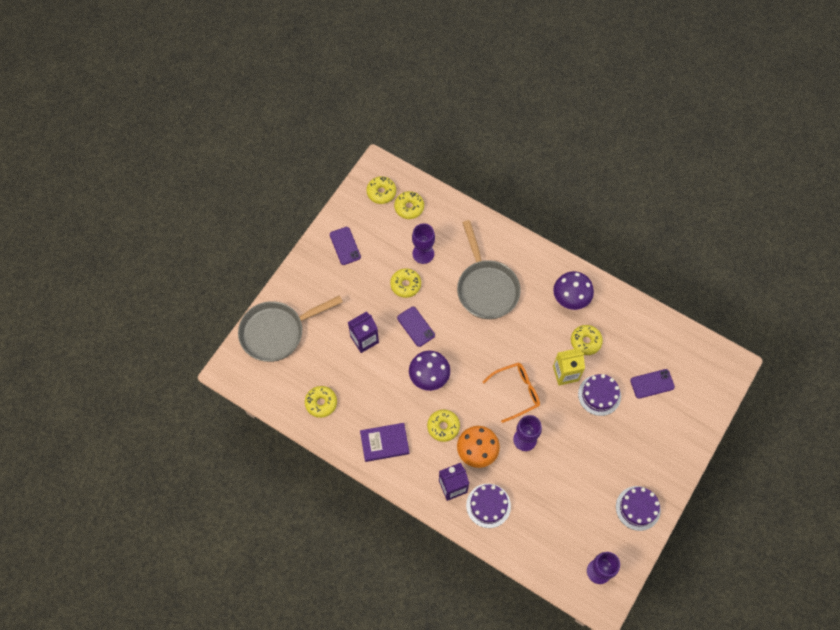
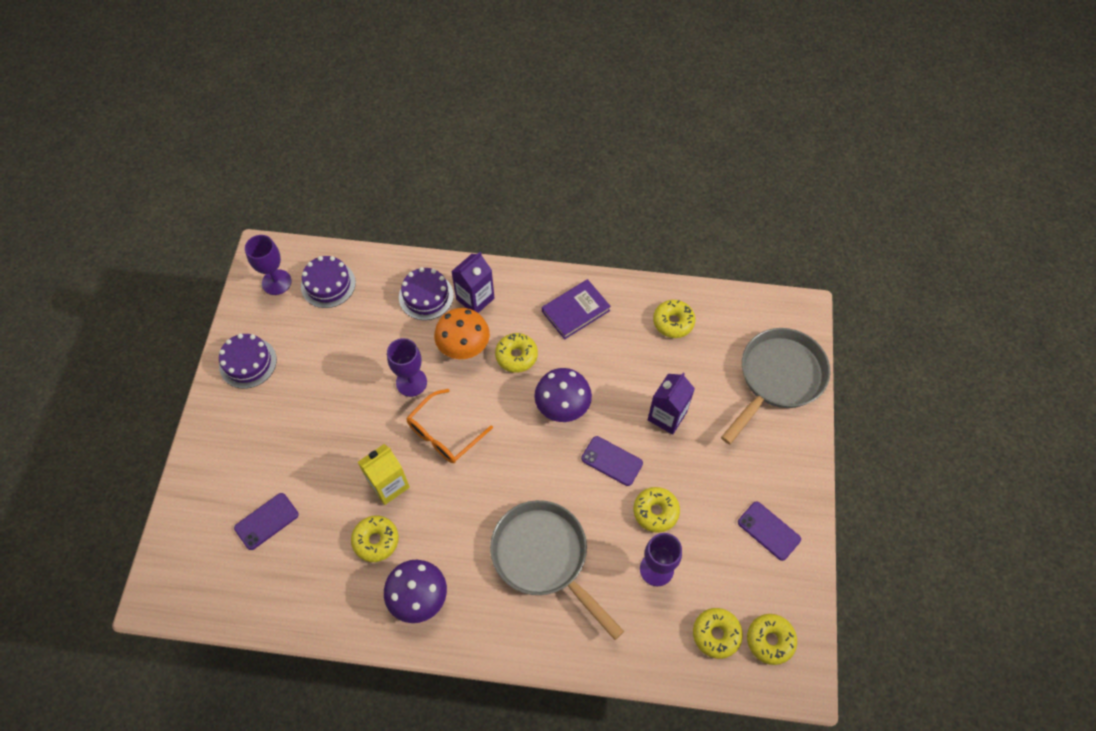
camera: 155 degrees right, 5 degrees down
purple cake [578,374,621,416] -> purple cake moved to [301,256,356,308]

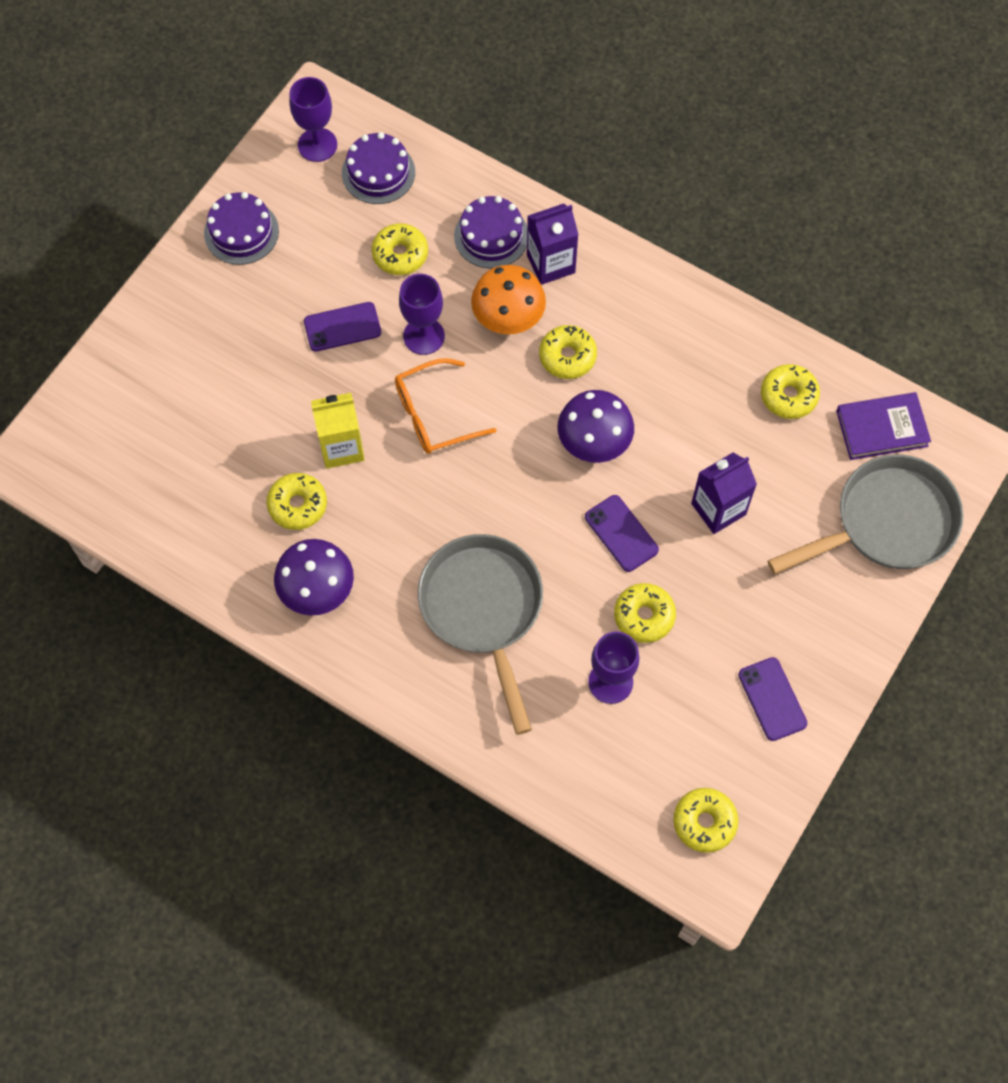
camera: 25 degrees right, 5 degrees up
purple phone [234,493,299,550] -> purple phone moved to [304,302,381,352]
purple book [542,279,611,340] -> purple book moved to [836,392,931,460]
yellow donut [693,608,743,659] -> yellow donut moved to [372,223,428,275]

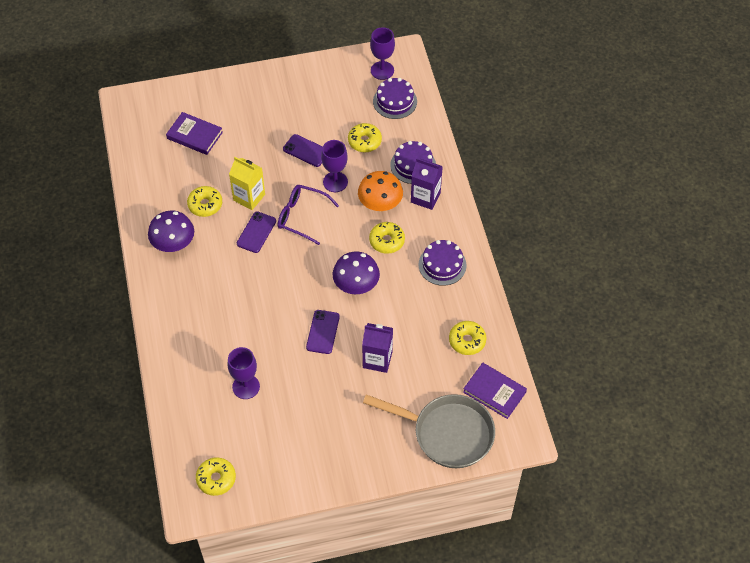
camera: 45 degrees right, 10 degrees down
purple cake [204,192,279,265] -> purple cake moved to [419,240,466,286]
orange glasses [395,358,496,454] -> purple glasses [278,185,339,245]
grey pan [418,534,543,735] -> none
yellow donut [614,583,676,643] -> none
purple phone [738,657,807,741] -> purple phone moved to [237,211,276,253]
none -> purple book [166,112,223,155]

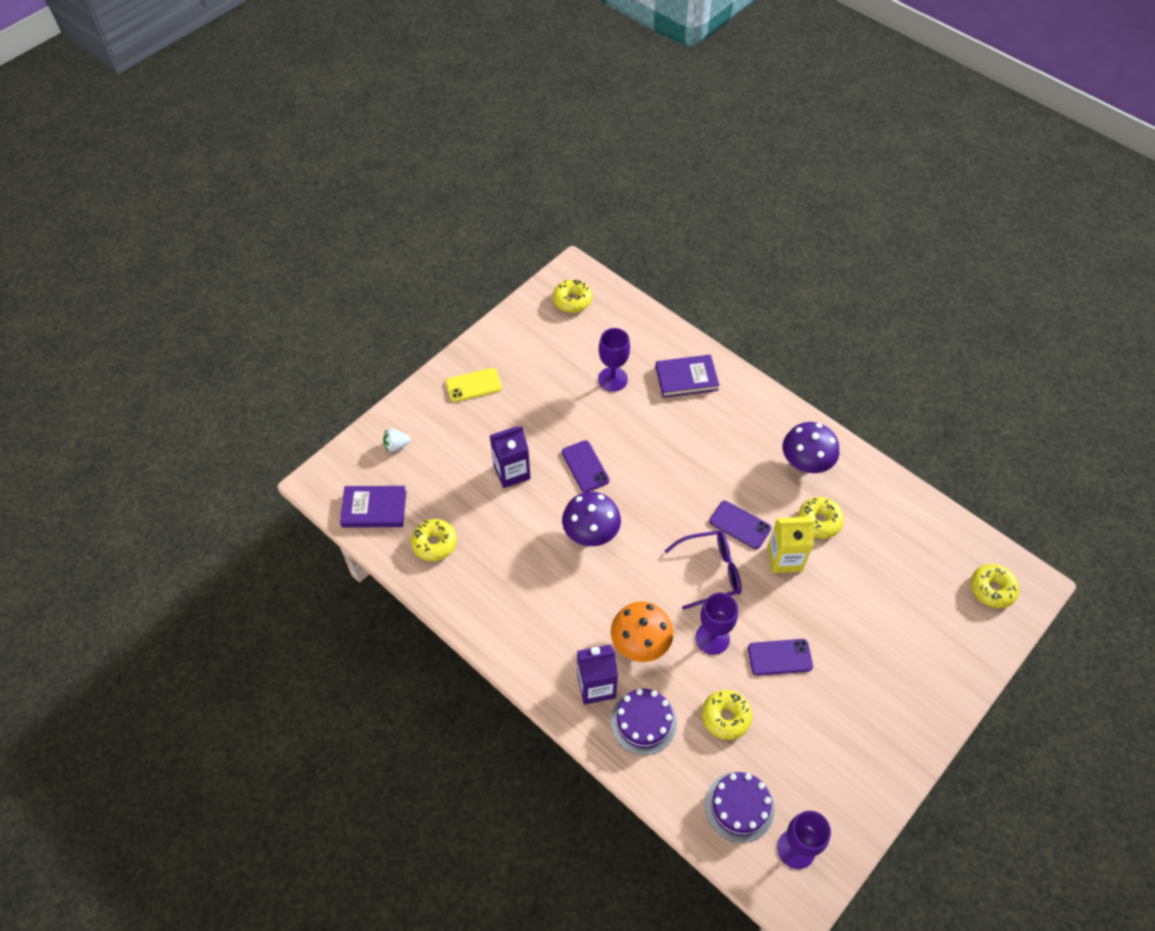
camera: 145 degrees right, 0 degrees up
purple book [166,112,223,155] -> purple book moved to [655,355,719,398]
purple phone [237,211,276,253] -> purple phone turned 45 degrees counterclockwise [709,501,771,549]
grey pan [363,394,495,468] -> white strawberry [383,429,411,452]
yellow donut [369,222,405,254] -> yellow donut moved to [971,564,1019,608]
purple cake [419,240,466,286] -> none
none -> yellow phone [446,368,502,402]

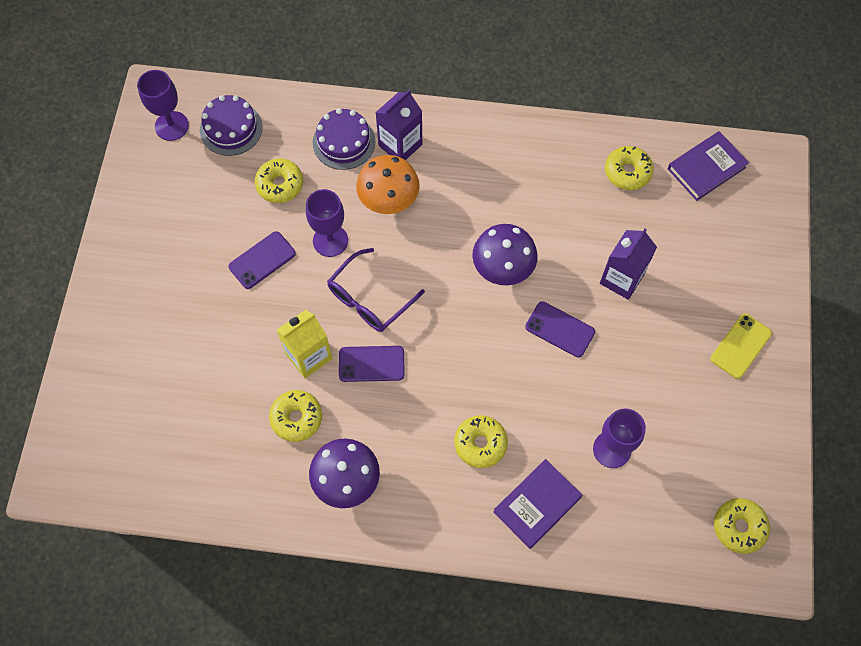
camera: 145 degrees right, 10 degrees up
white strawberry [383,429,411,452] -> none
yellow donut [971,564,1019,608] -> yellow donut moved to [454,415,508,468]

